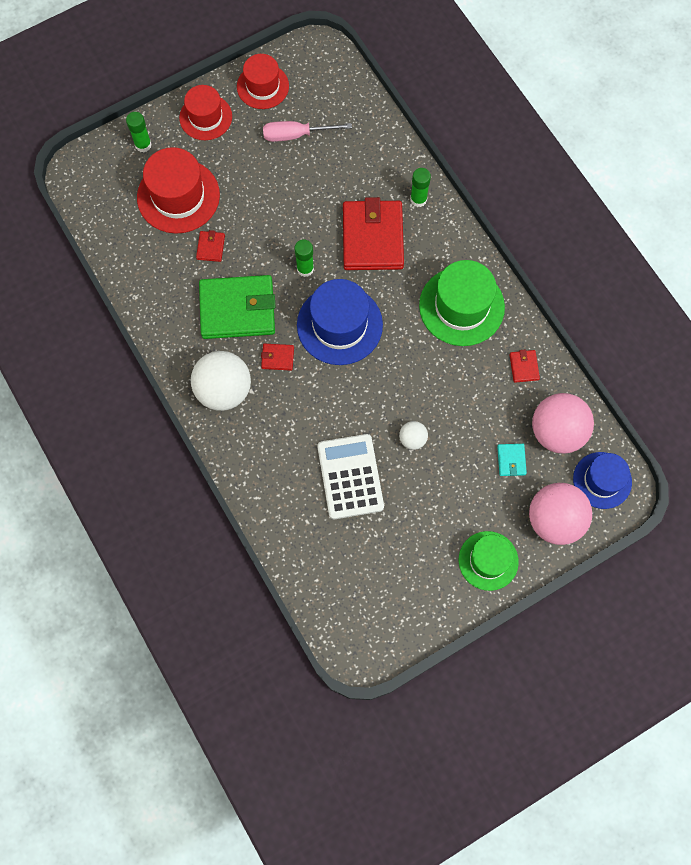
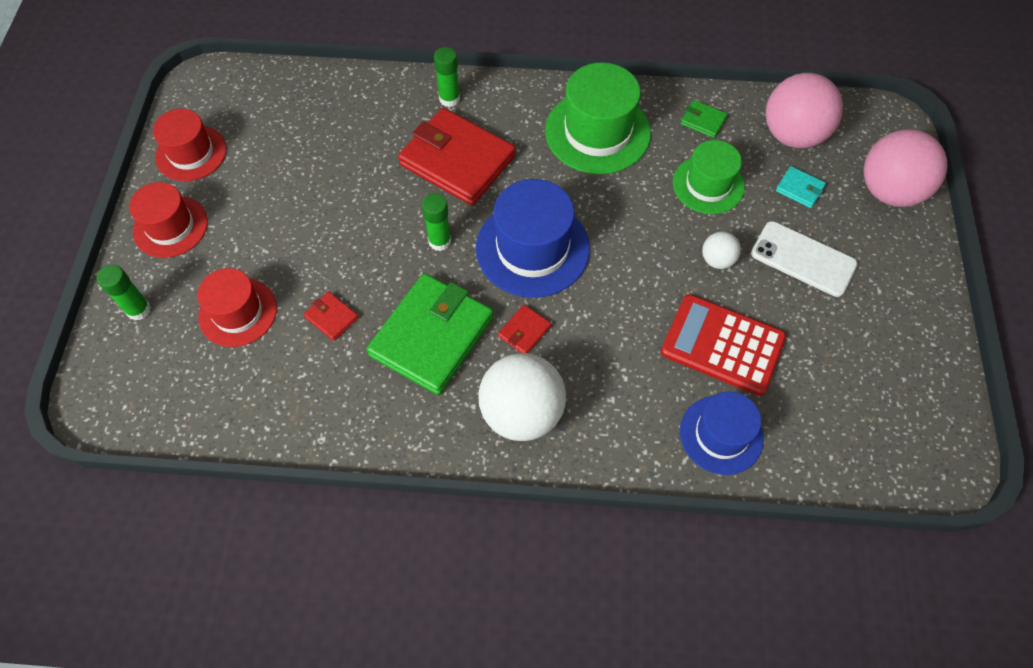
camera: 55 degrees left, 10 degrees down
red hat [137,147,220,234] -> red hat [197,268,277,347], size x0.65
pink screwdriver [263,121,352,142] -> none
white calculator [317,434,384,519] -> red calculator [661,294,786,396]
green hat [459,531,519,591] -> green hat moved to [673,140,745,214]
red wallet [509,349,540,383] -> green wallet [681,100,728,138]
blue hat [573,452,632,509] -> blue hat moved to [680,391,764,475]
none -> white phone [751,221,858,297]

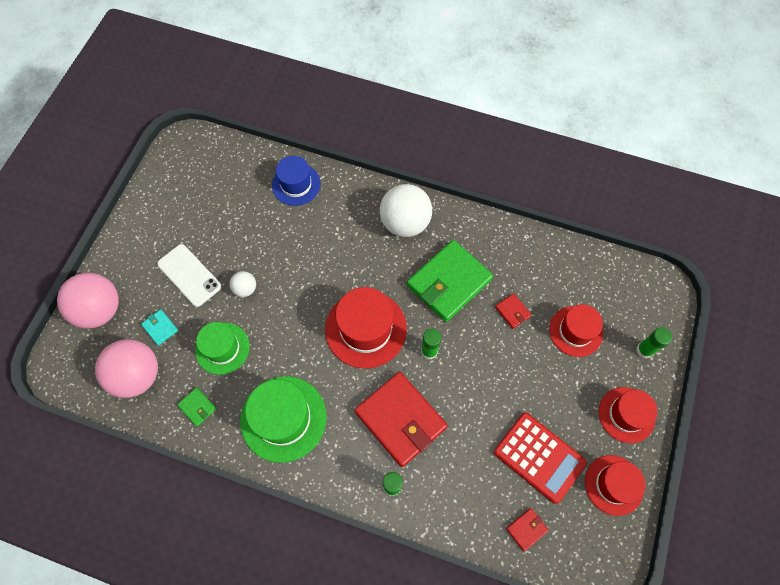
camera: 165 degrees left, 5 degrees up
blue hat [476,179,590,298] -> red hat [325,287,407,369]
red wallet [498,305,551,353] -> red wallet moved to [506,508,549,551]
red calculator [661,294,786,396] -> red calculator moved to [494,413,587,504]

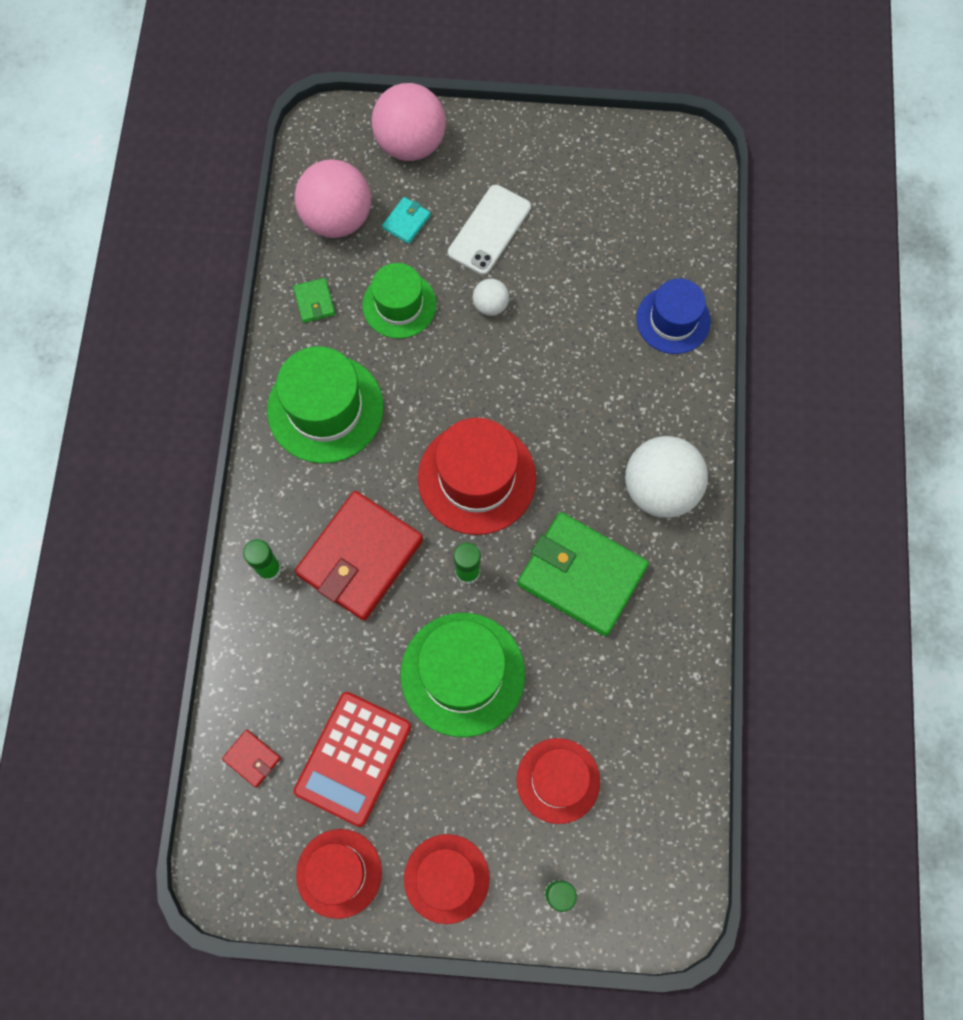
camera: 75 degrees right, 5 degrees up
green wallet [177,387,217,427] -> green wallet turned 45 degrees counterclockwise [293,278,335,323]
red wallet [495,293,532,329] -> none
none -> green hat [400,613,525,737]

